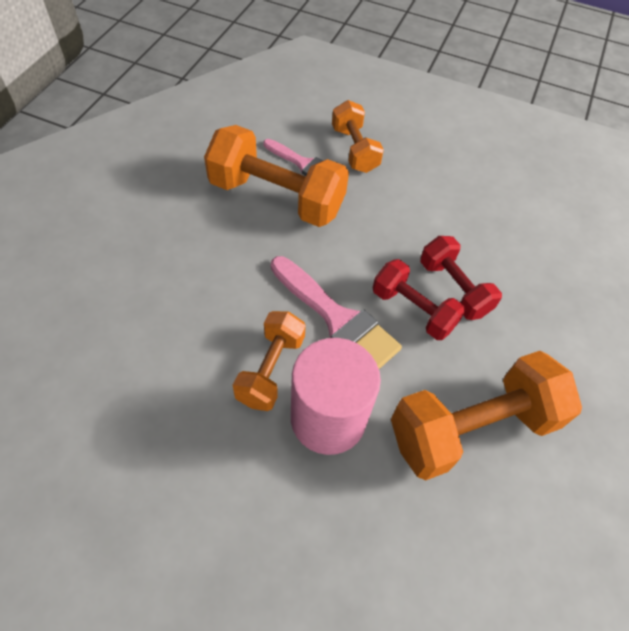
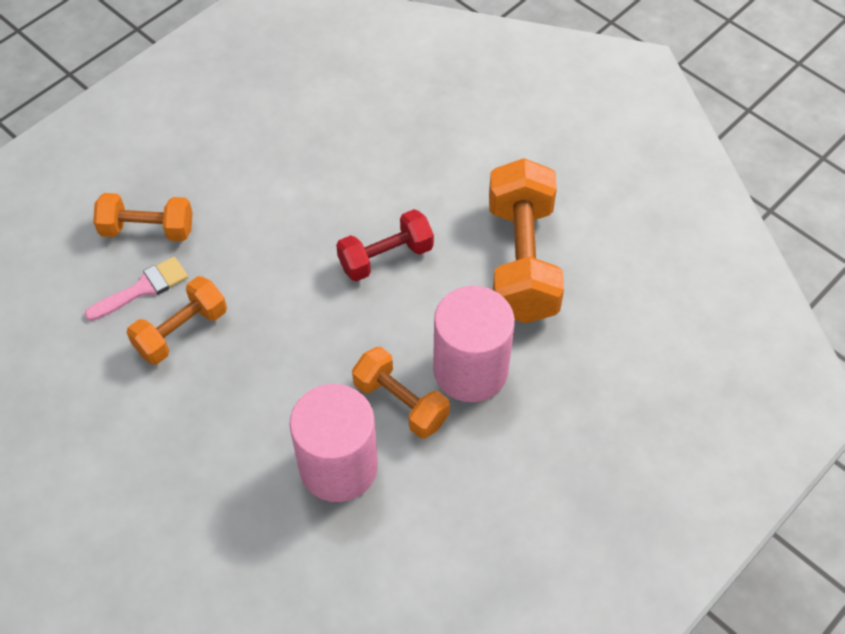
camera: 65 degrees left, 0 degrees up
orange dumbbell [204,125,349,227] -> orange dumbbell [127,276,227,365], size x0.59
pink brush [271,256,402,369] -> none
red dumbbell [420,236,502,320] -> none
none -> pink cylinder [290,384,378,502]

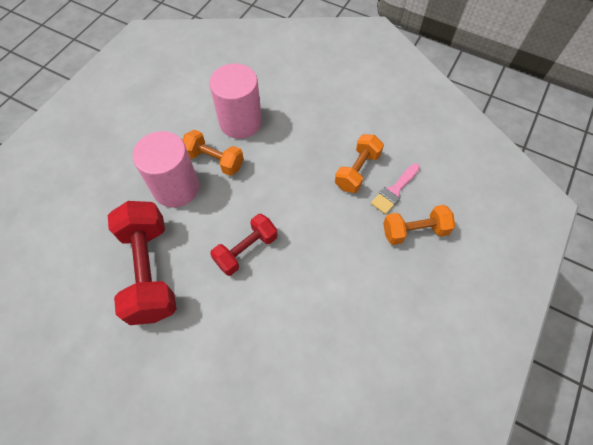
camera: 165 degrees right, 5 degrees up
orange dumbbell [489,158,564,323] -> red dumbbell [108,201,177,325]

